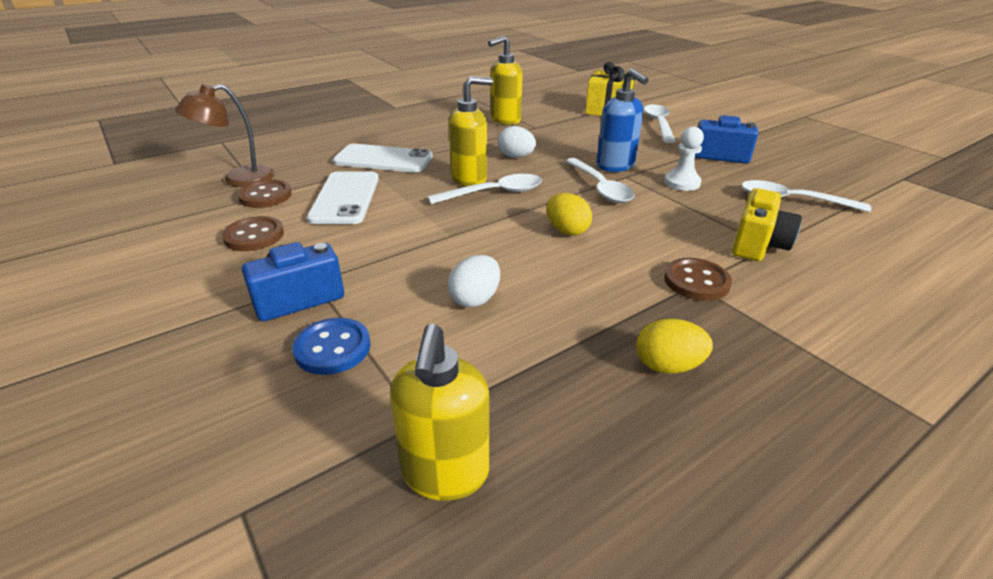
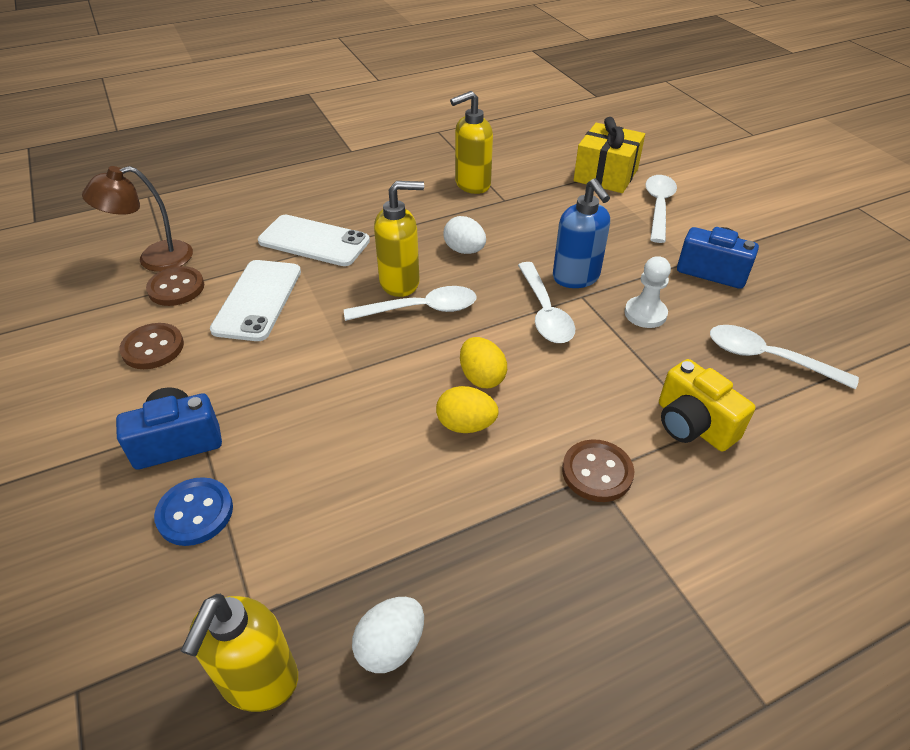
camera: 10 degrees right, 10 degrees up
white egg [448,255,500,307] -> white egg moved to [352,597,424,673]
yellow egg [637,319,713,374] -> yellow egg moved to [436,386,499,433]
yellow camera [732,188,802,261] -> yellow camera turned 105 degrees clockwise [659,359,755,452]

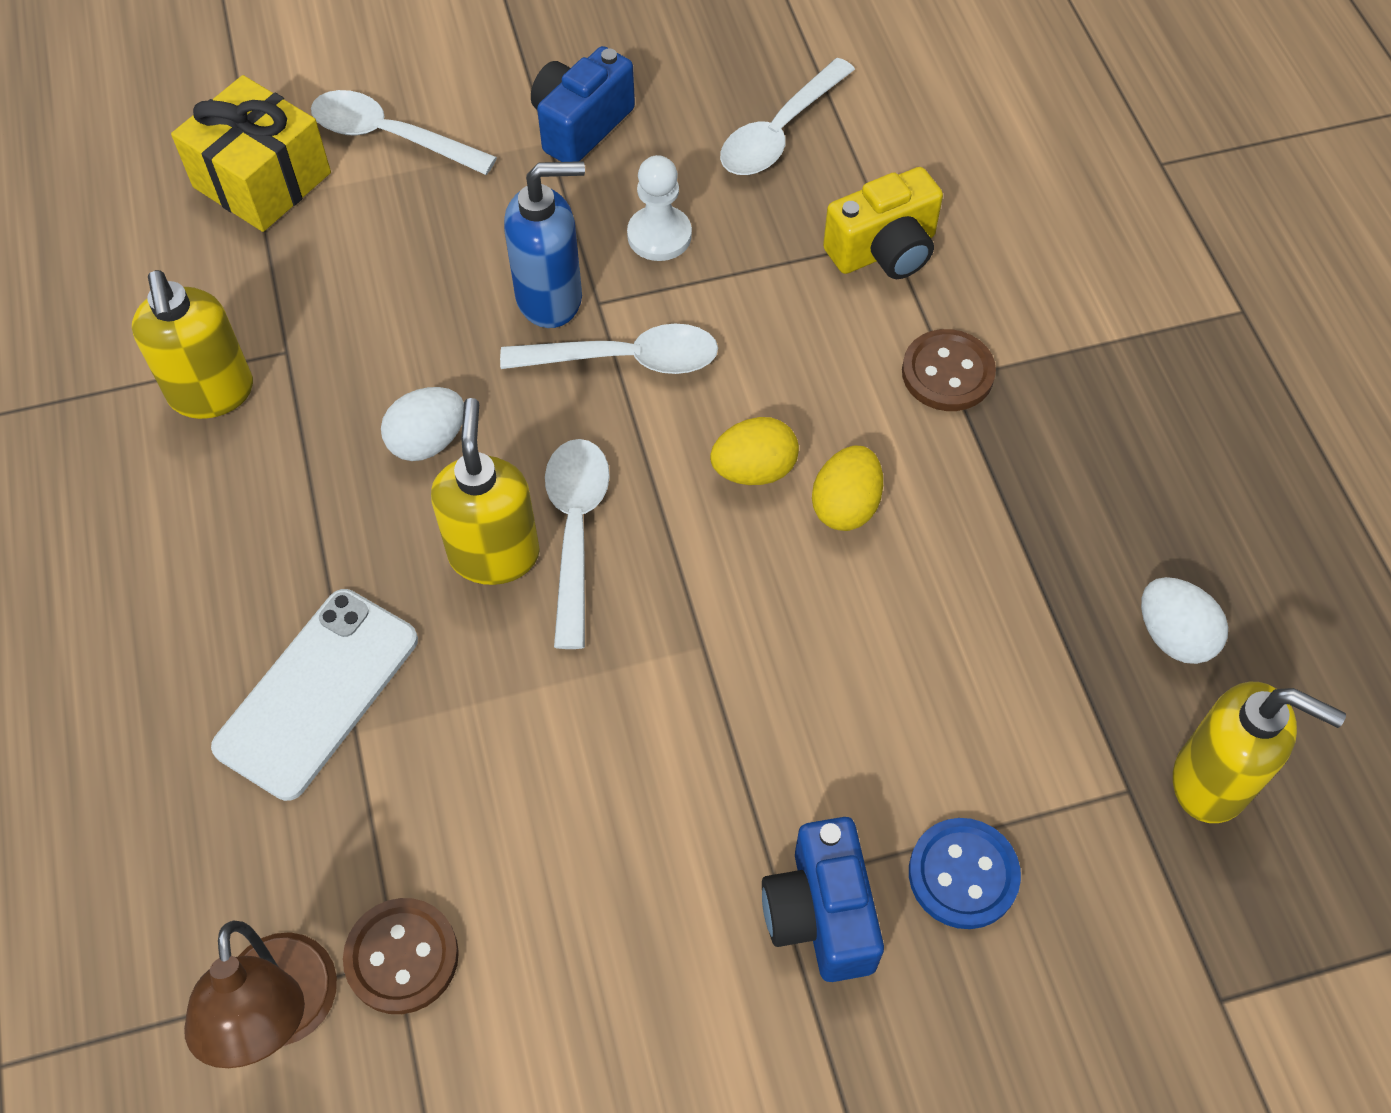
camera: 80 degrees left, 15 degrees up
brown button [119,323,184,369] -> none
white phone [210,260,301,341] -> none

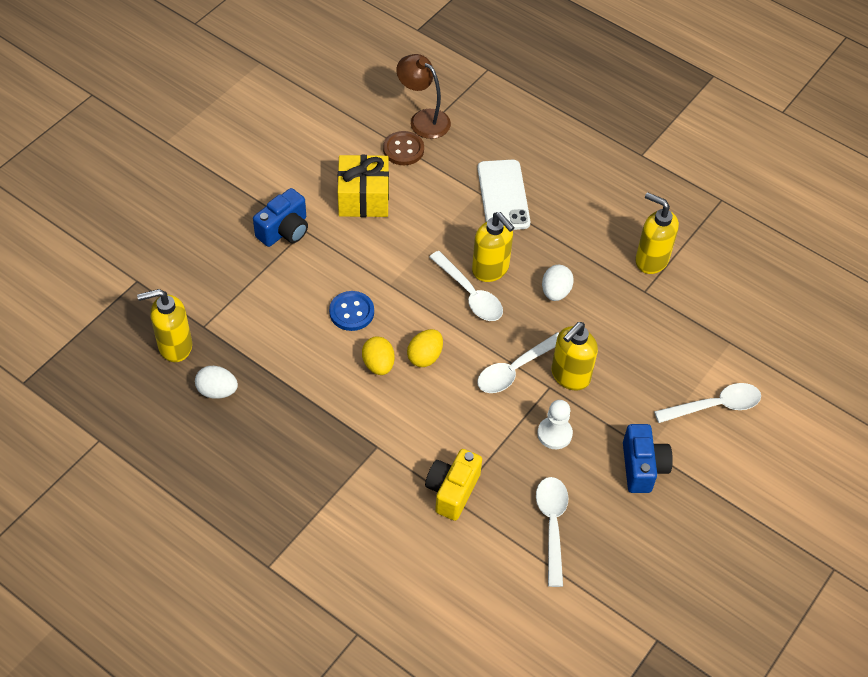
camera: 140 degrees right, 5 degrees down
yellow gift [171,75,331,232] -> yellow gift moved to [338,155,389,217]
blue soap dispenser [504,161,585,328] -> yellow soap dispenser [551,322,598,391]
blue camera [762,817,884,982] -> blue camera turned 90 degrees clockwise [253,188,308,247]
brown button [902,329,996,411] -> none
blue button [909,818,1021,929] -> blue button moved to [329,291,374,331]

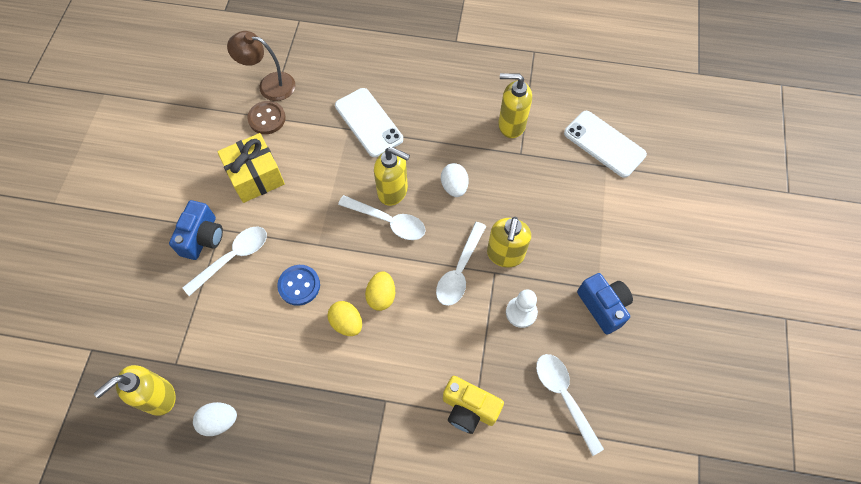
camera: 25 degrees left, 10 degrees up
yellow camera [425,449,482,521] -> yellow camera turned 60 degrees counterclockwise [443,376,504,434]
white spoon [654,383,761,423] -> white spoon moved to [182,226,267,296]
none -> white phone [564,111,647,178]

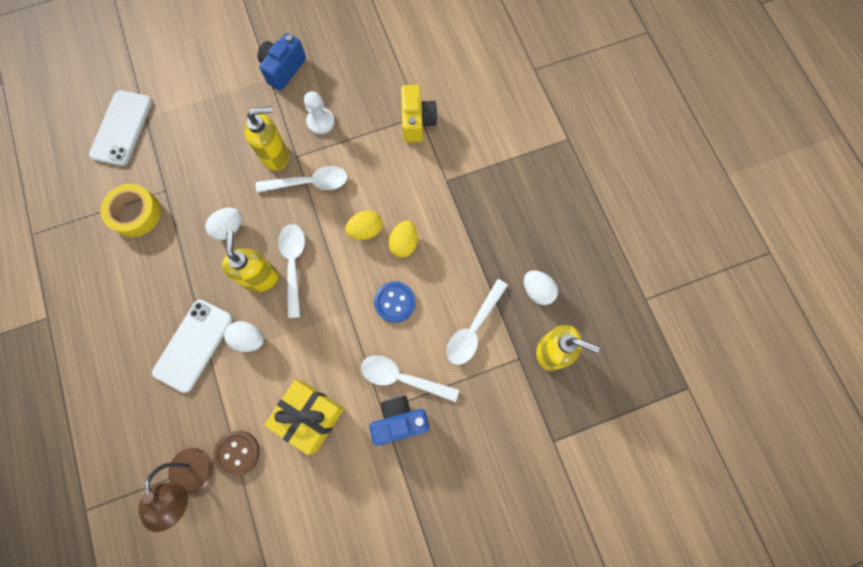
camera: 120 degrees left, 10 degrees up
yellow soap dispenser [498,73,532,138] -> yellow tape [100,184,161,237]
white spoon [536,354,604,456] -> white spoon moved to [446,279,508,365]
none -> white egg [224,321,264,352]

